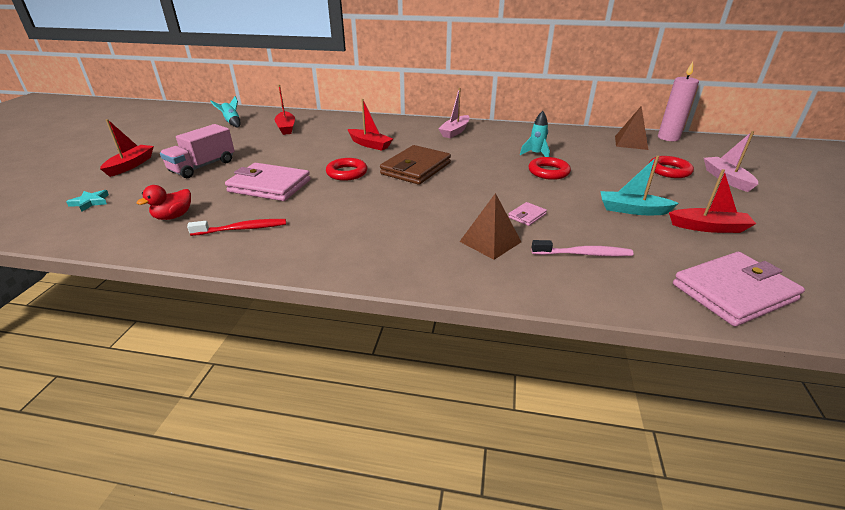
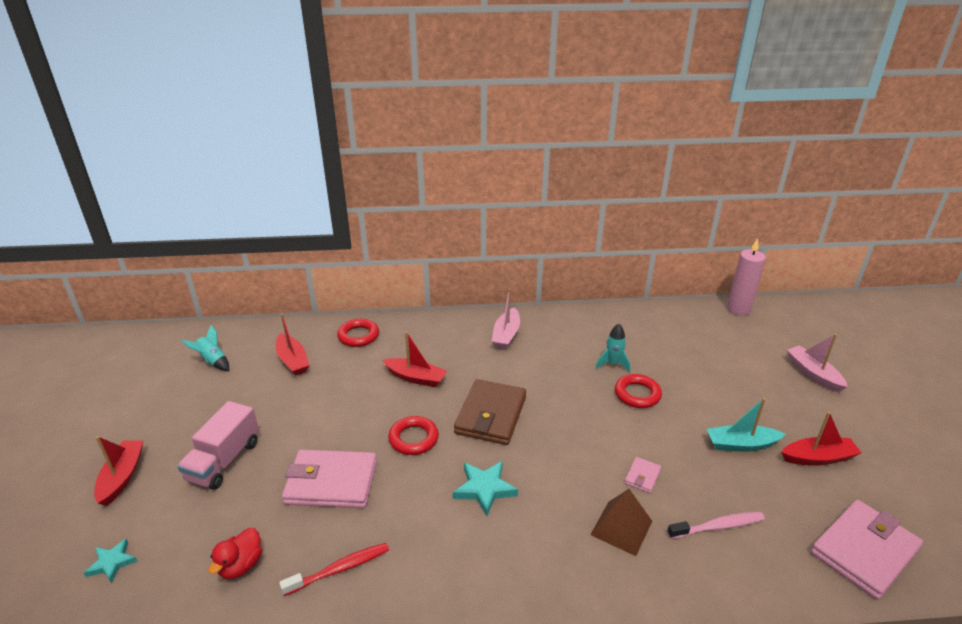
camera: 15 degrees left, 0 degrees up
brown pyramid [615,107,649,150] -> none
red ring [649,156,694,178] -> red ring moved to [337,319,379,347]
none -> turquoise star [453,461,518,516]

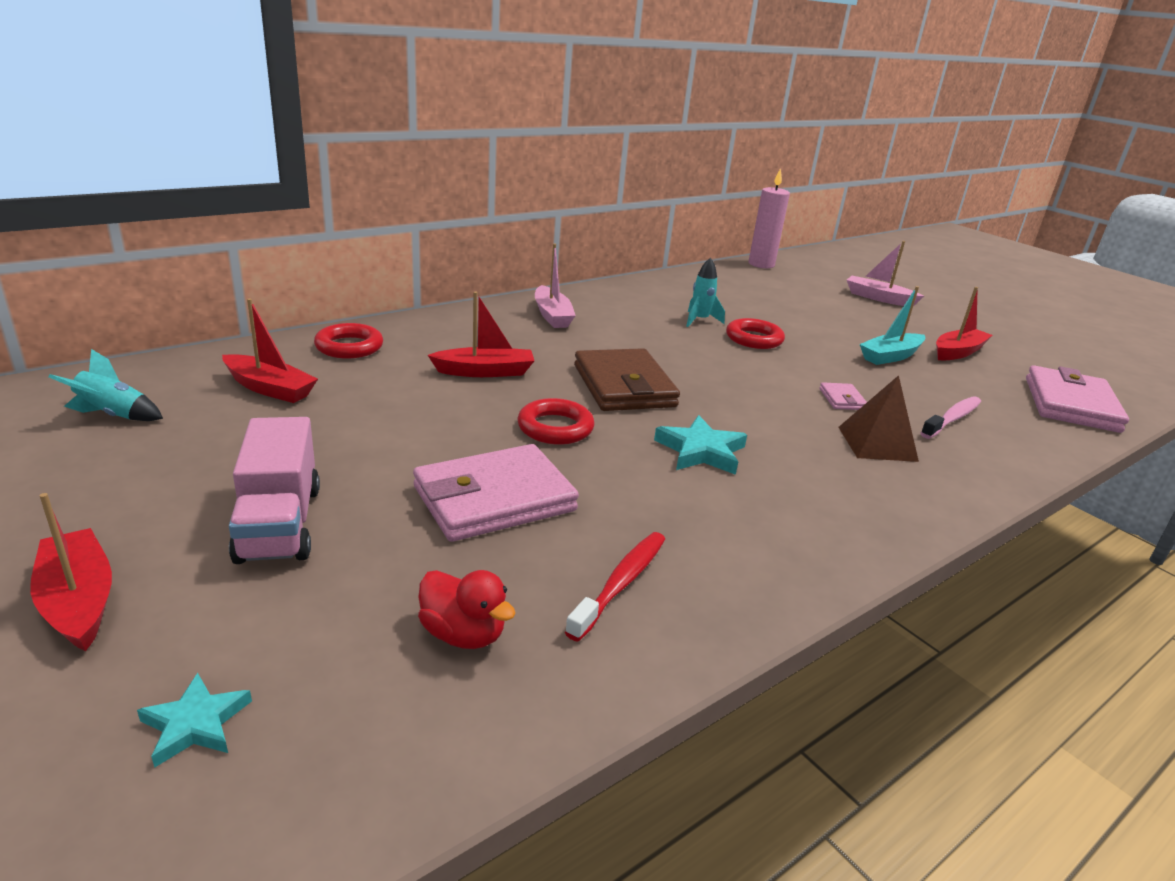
camera: 35 degrees left, 5 degrees down
red duck [208,528,262,579] -> red duck turned 45 degrees counterclockwise [418,570,516,649]

